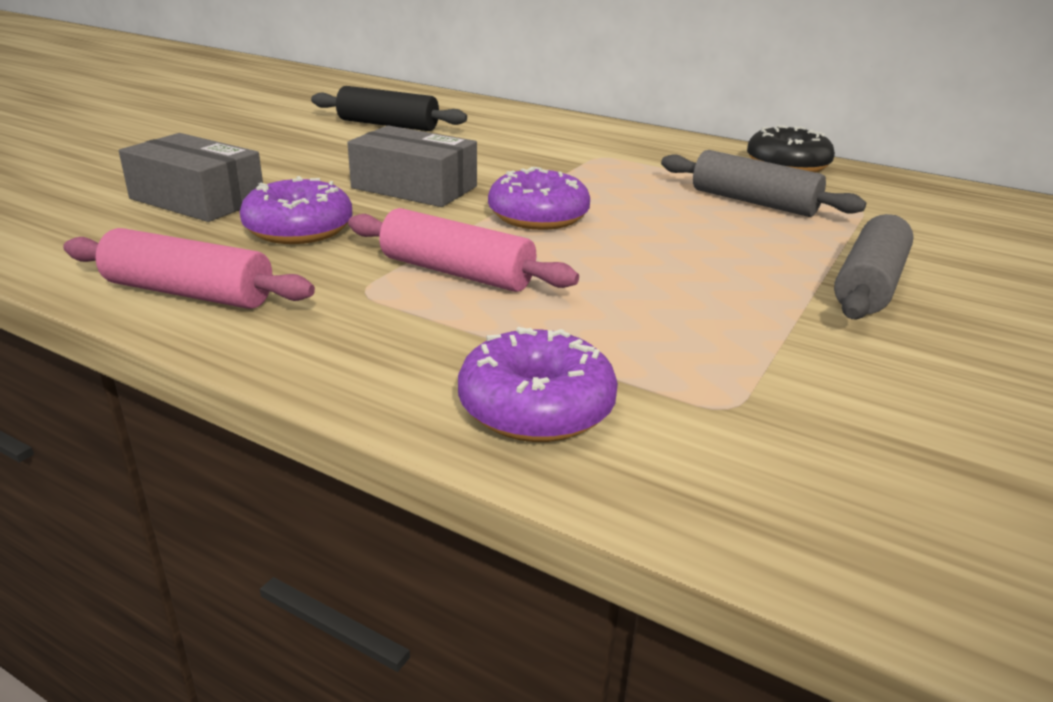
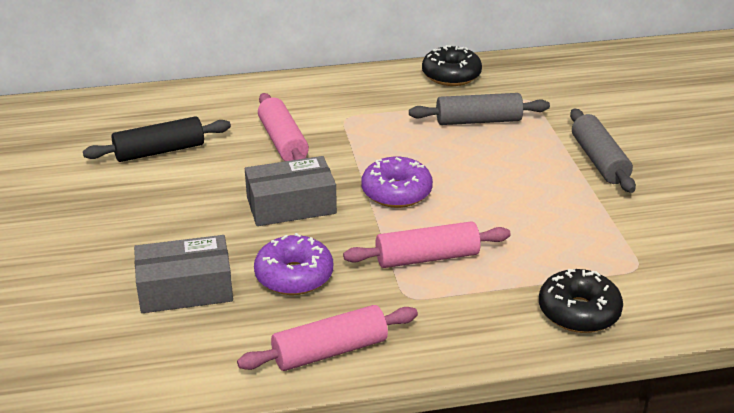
camera: 40 degrees left, 5 degrees up
purple donut [458,327,618,442] -> black donut [539,269,623,333]
none -> pink rolling pin [258,93,309,161]

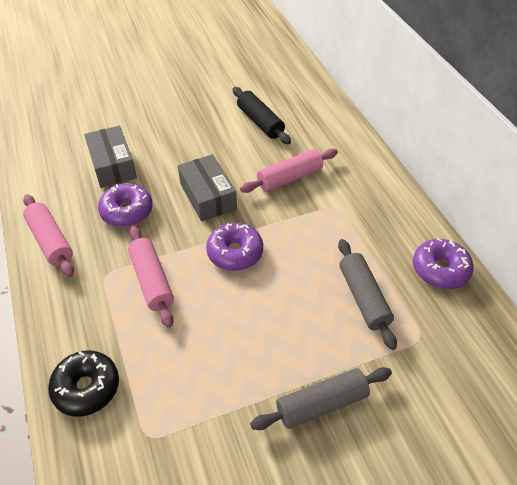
camera: 80 degrees right, 15 degrees up
black donut [422,45,482,86] -> purple donut [413,238,474,289]

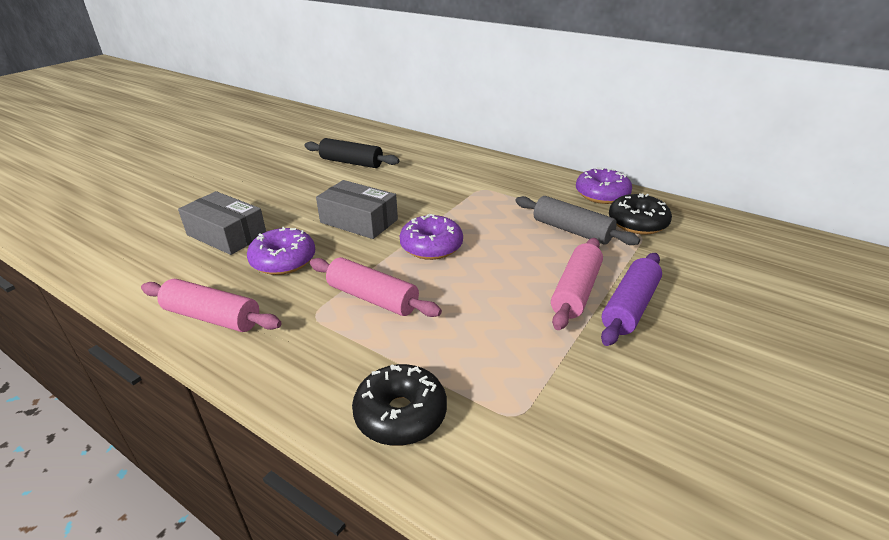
camera: 35 degrees left, 15 degrees down
pink rolling pin [240,149,338,193] -> pink rolling pin moved to [551,238,603,330]
grey rolling pin [250,367,392,430] -> purple rolling pin [601,253,662,346]
none -> black donut [609,193,672,235]

